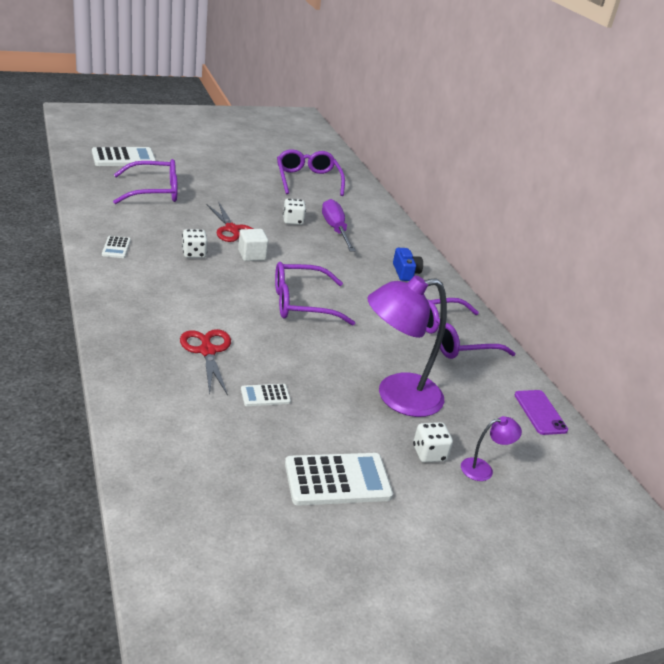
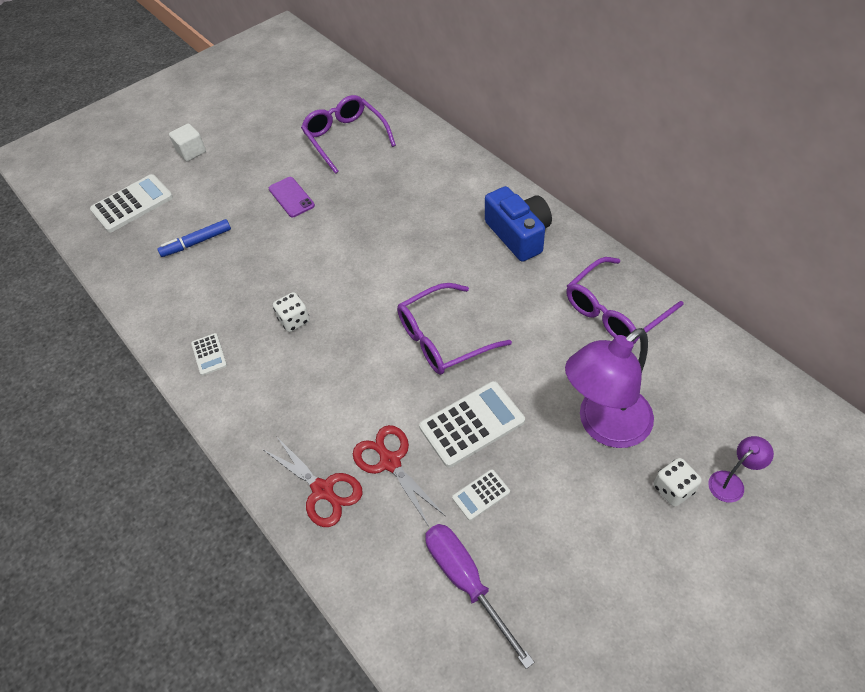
camera: 10 degrees left, 20 degrees up
purple glasses [113,159,178,204] -> blue marker [157,219,231,257]
red scissors [207,203,253,242] -> red scissors moved to [264,437,363,527]
white cube [238,229,268,261] -> white cube moved to [169,124,206,161]
white dice [283,198,306,225] -> none
white calculator [285,453,393,506] -> white calculator moved to [419,381,525,468]
purple screwdriver [322,199,356,252] -> purple screwdriver moved to [425,524,534,669]
blue camera [393,248,423,281] -> blue camera [485,186,552,262], size x1.75
purple phone [515,390,568,435] -> purple phone moved to [269,177,315,217]

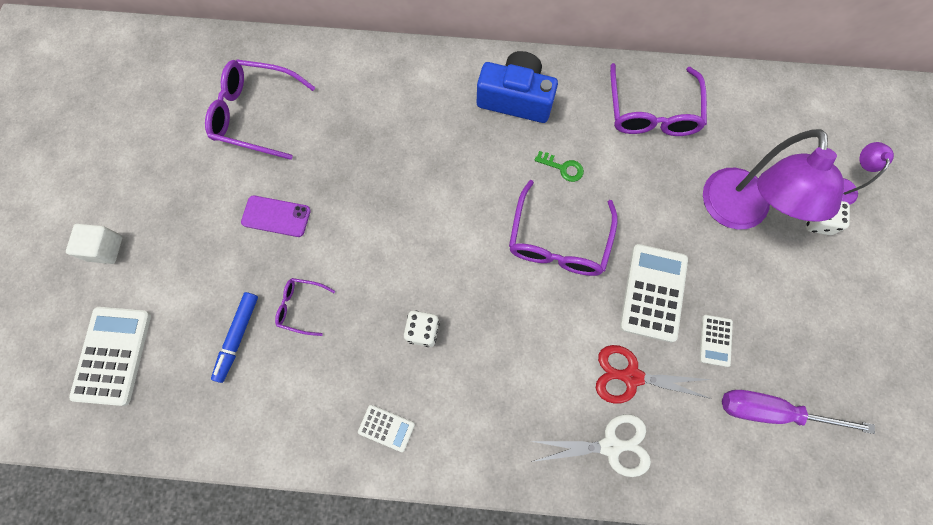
camera: 50 degrees left, 20 degrees up
red scissors [264,437,363,527] -> white scissors [531,414,651,477]
none -> purple glasses [275,278,335,336]
none -> green key [534,151,584,182]

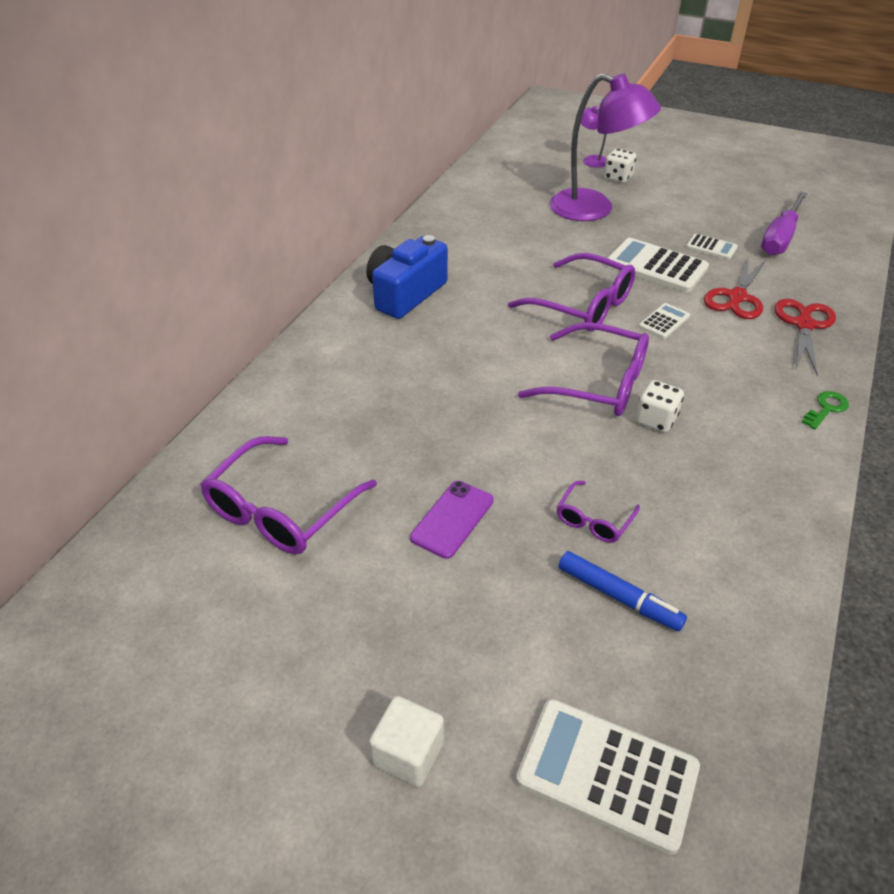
camera: 70 degrees left, 30 degrees down
white calculator [358,405,415,452] -> white calculator moved to [639,303,690,339]
white scissors [531,414,651,477] -> red scissors [774,299,836,375]
green key [534,151,584,182] -> green key moved to [802,391,849,429]
purple glasses [610,63,707,136] -> purple glasses moved to [518,322,649,416]

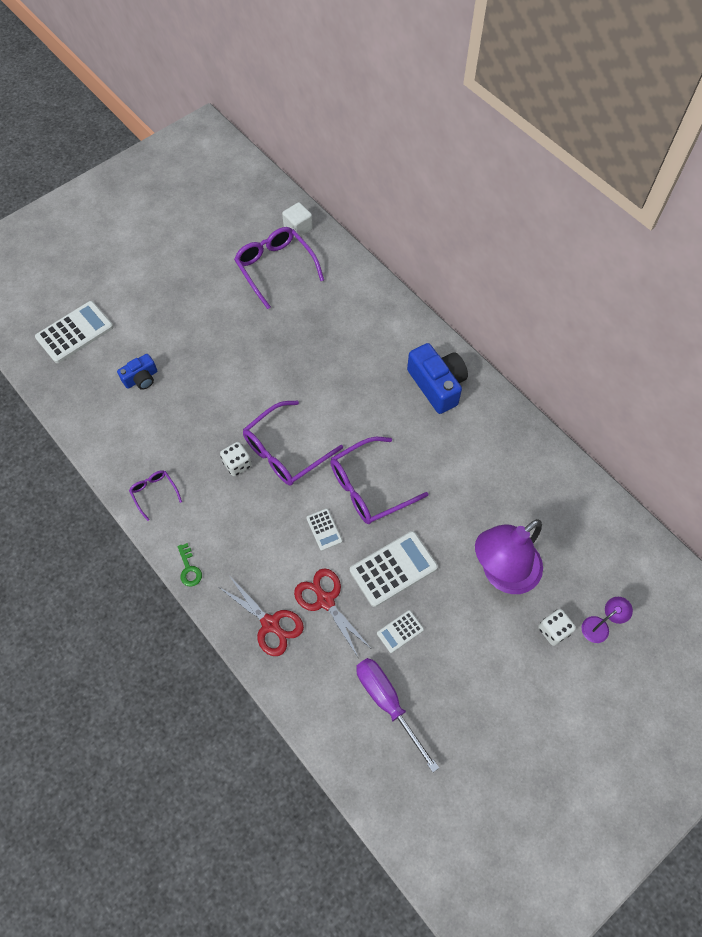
camera: 115 degrees right, 20 degrees up
white cube [369,696,444,787] -> white cube moved to [282,202,313,239]
purple phone [410,481,494,559] -> none
purple glasses [557,481,640,543] -> purple glasses moved to [129,470,182,521]
blue marker [559,551,687,631] -> blue camera [117,354,157,390]

